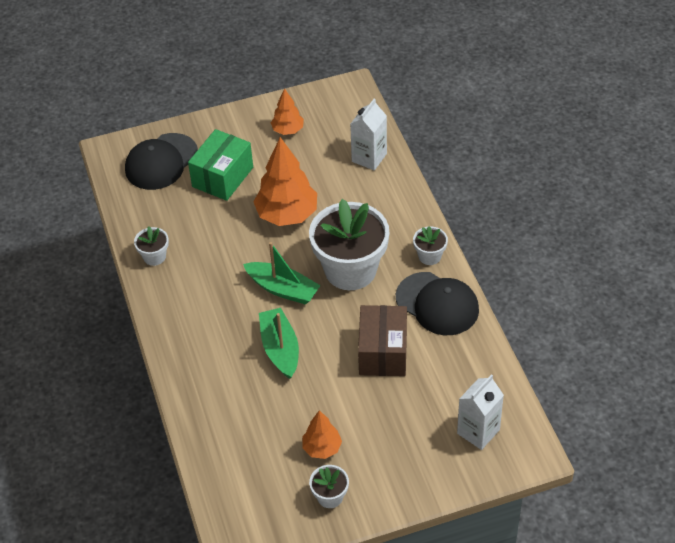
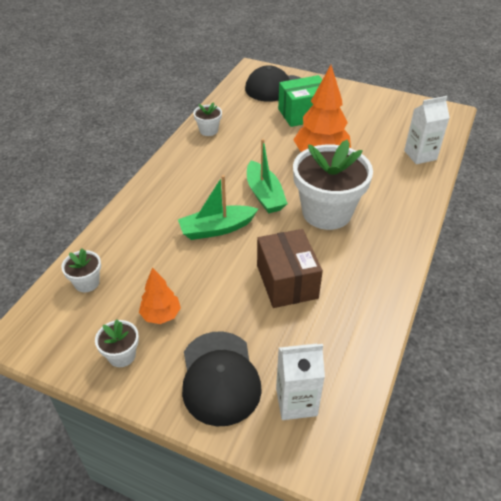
camera: 40 degrees right, 5 degrees down
green boat [259,308,299,379] -> green boat turned 135 degrees counterclockwise [178,175,258,240]
orange tree [271,88,304,135] -> none
brown box [358,305,407,376] -> brown box turned 60 degrees counterclockwise [257,229,323,308]
black cap [396,272,479,335] -> black cap moved to [182,331,262,426]
white flower pot [413,226,448,265] -> white flower pot moved to [61,248,101,292]

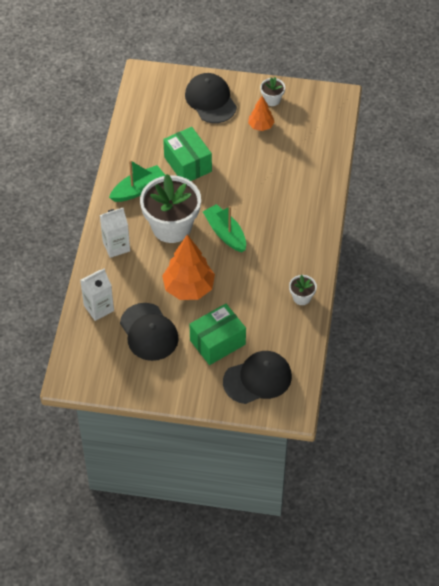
camera: 165 degrees right, 10 degrees up
white flower pot [61,248,101,292] -> none
green boat [178,175,258,240] -> green boat moved to [109,160,166,202]
brown box [257,229,323,308] -> green box [163,127,212,181]
white carton [276,343,325,420] -> white carton moved to [100,208,130,258]
none -> black cap [120,303,179,361]

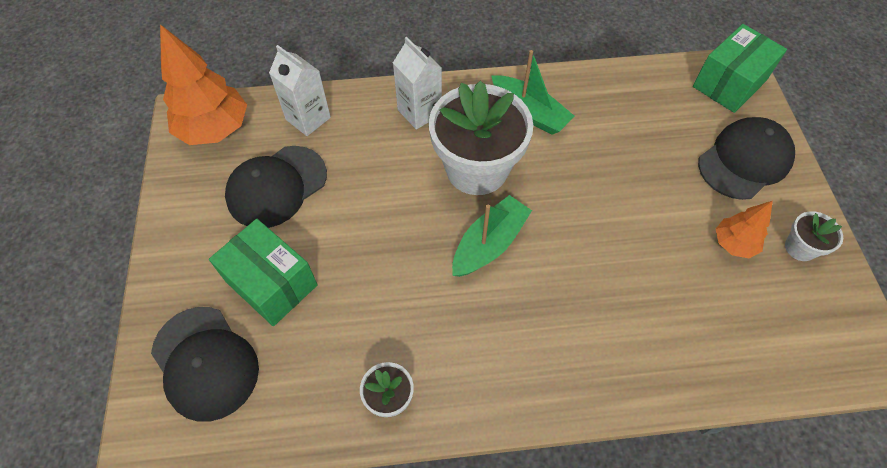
camera: 75 degrees right, 5 degrees up
orange tree [162,235,215,300] -> orange tree moved to [160,24,247,145]
green box [163,127,212,181] -> green box moved to [693,24,787,113]

